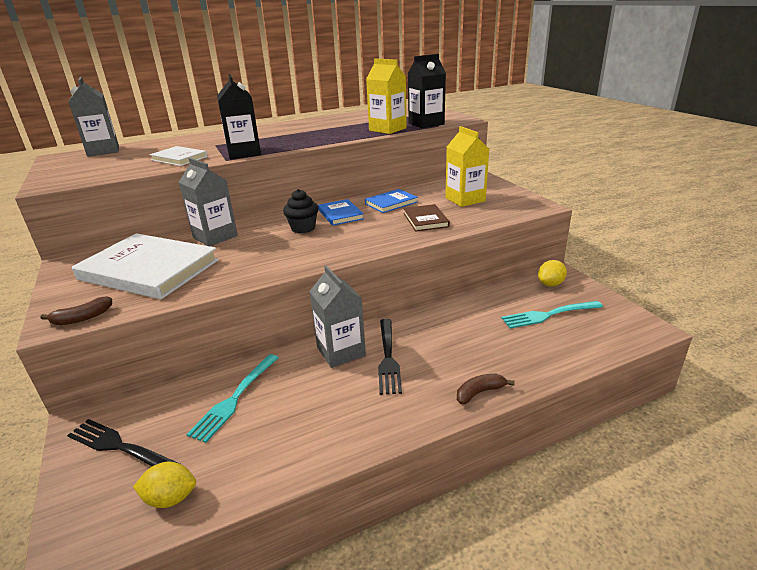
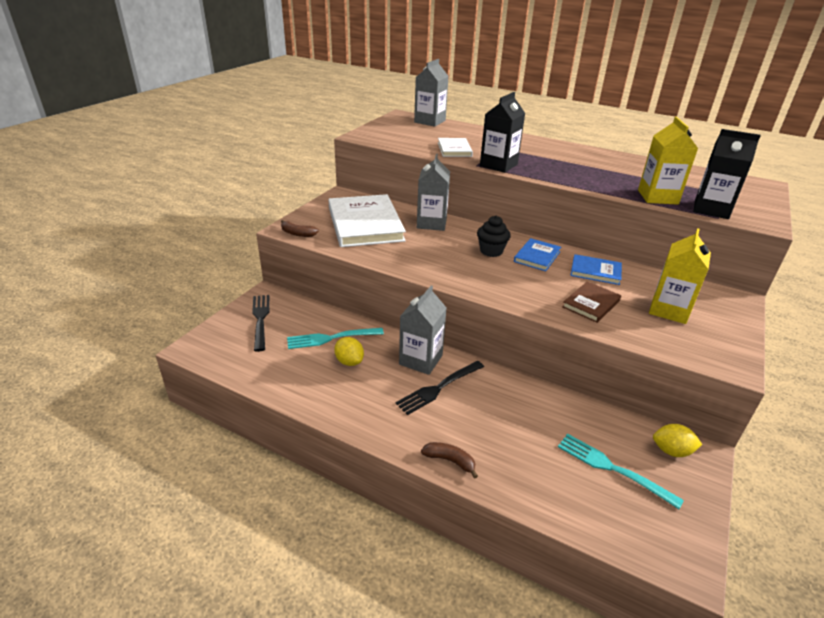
camera: 50 degrees right, 5 degrees up
yellow lemon [133,462,196,508] -> yellow lemon moved to [334,337,364,366]

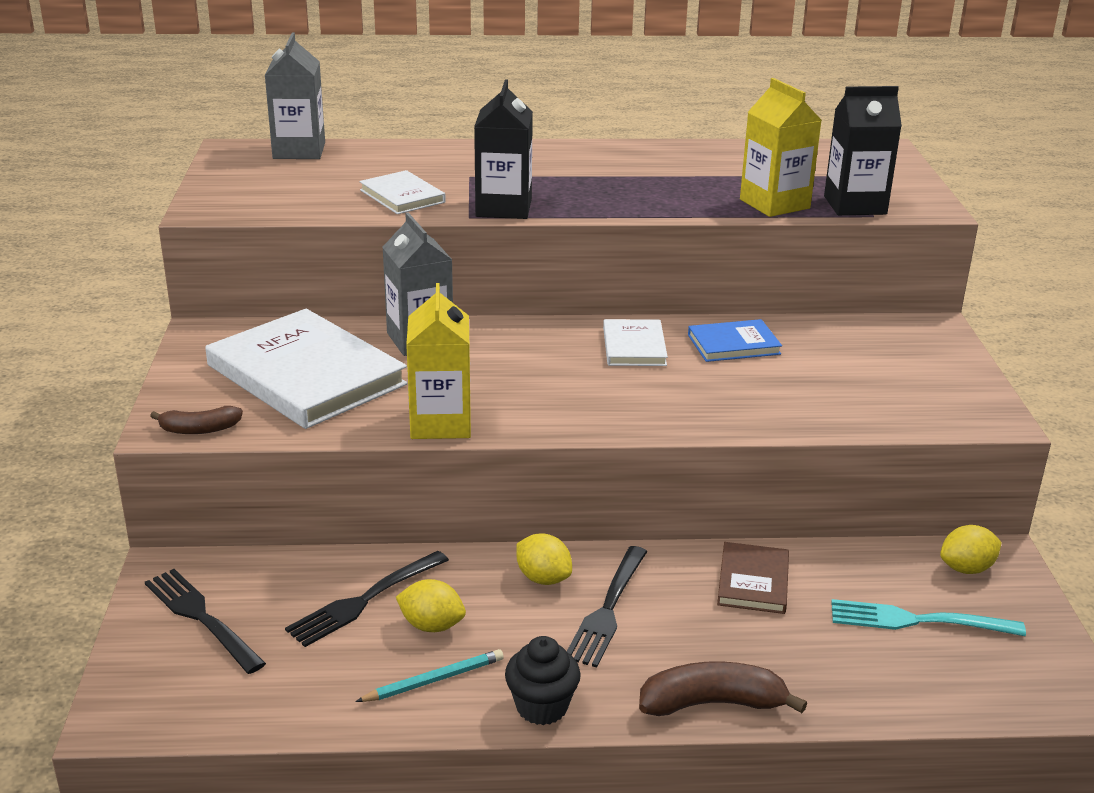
camera: 30 degrees left, 5 degrees down
turquoise fork [287,328,384,349] -> black fork [285,551,449,647]
grey carton [399,286,447,375] -> yellow lemon [516,533,572,585]
brown banana [421,442,478,479] -> brown banana [639,661,807,716], size x1.60
black cupcake [477,216,511,257] -> black cupcake moved to [505,636,581,725]
blue book [514,238,561,271] -> white book [603,319,668,366]
brown book [562,281,621,323] -> brown book moved to [717,542,789,614]
yellow carton [649,228,711,324] -> yellow carton moved to [406,283,471,439]
none -> turquoise pencil [355,649,504,702]

